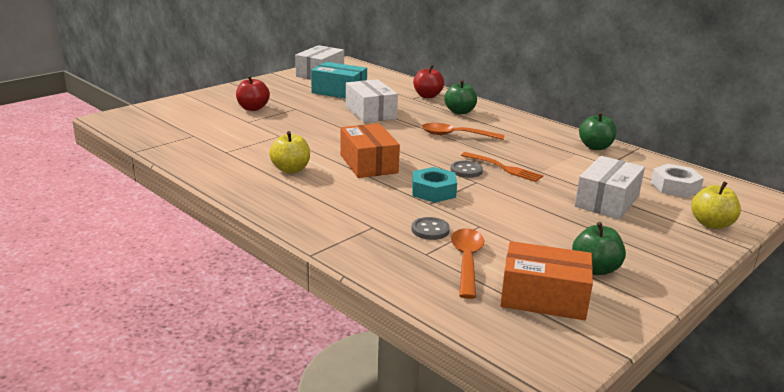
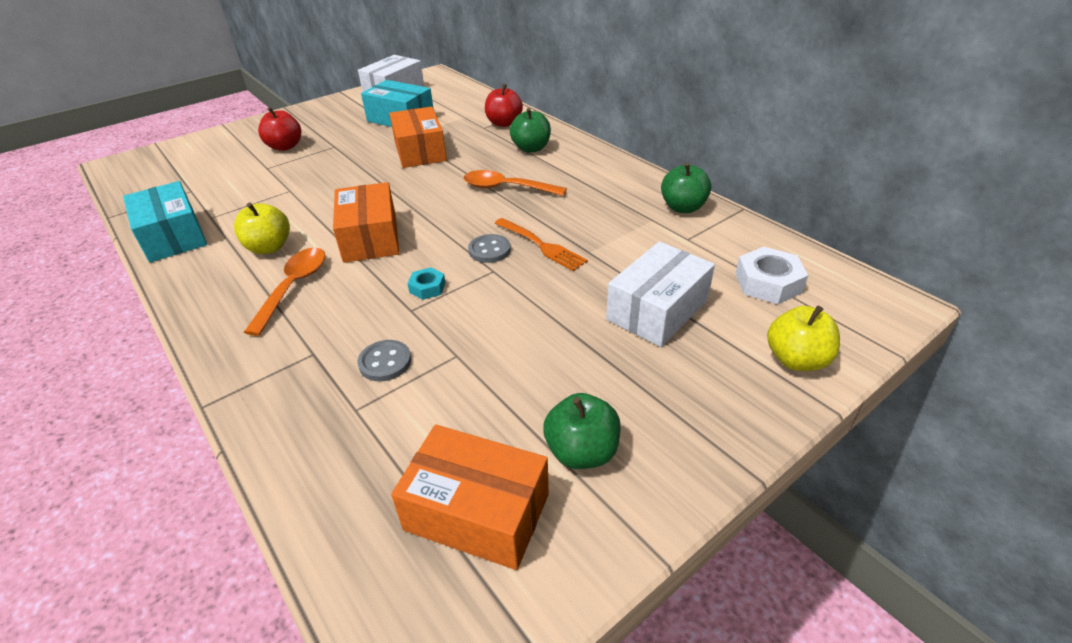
camera: 10 degrees right, 15 degrees up
white box [346,79,398,123] -> orange box [389,107,447,168]
turquoise nut [412,167,457,203] -> turquoise nut [407,267,446,300], size x0.57
orange spoon [451,228,484,299] -> orange spoon moved to [244,248,326,336]
none -> turquoise box [123,181,207,263]

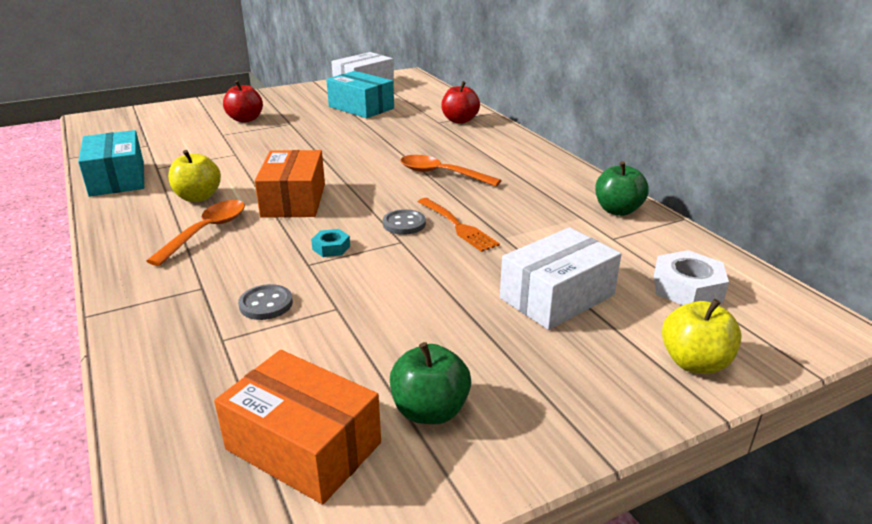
camera: 10 degrees right, 10 degrees down
orange box [389,107,447,168] -> none
green apple [510,108,551,153] -> none

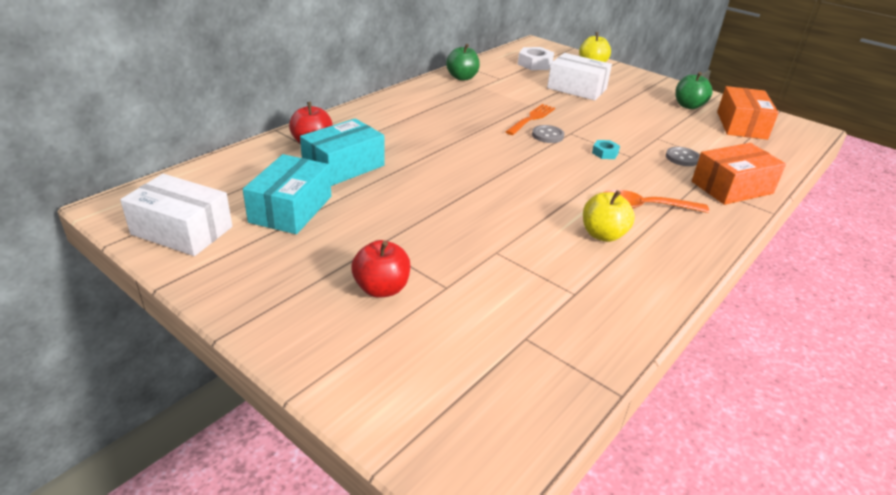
camera: 115 degrees left, 5 degrees up
turquoise box [78,130,144,197] -> turquoise box moved to [300,118,384,186]
orange box [255,150,325,218] -> orange box moved to [692,143,786,205]
orange spoon [401,155,501,186] -> none

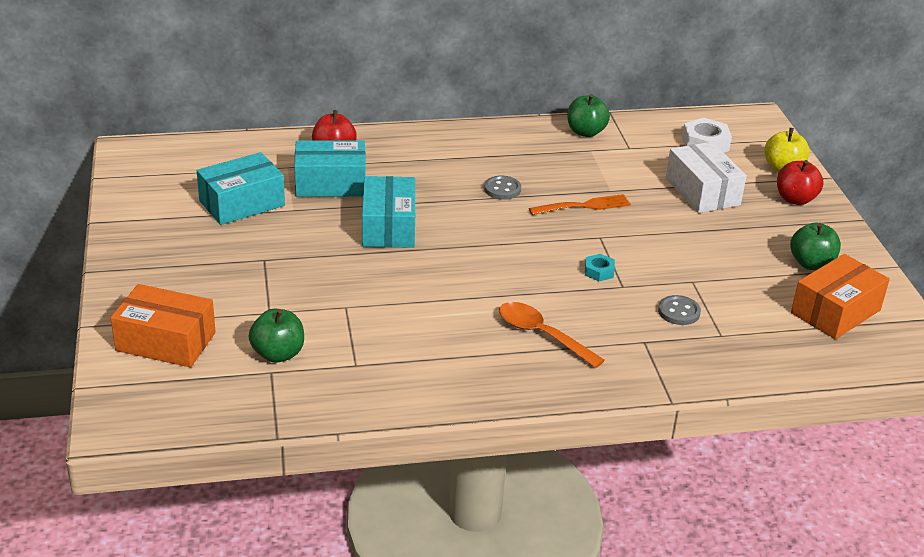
camera: 40 degrees right, 0 degrees up
white box [120,174,232,256] -> none
red apple [351,240,410,298] -> red apple moved to [777,160,824,205]
grey button [532,125,564,143] -> grey button moved to [484,176,521,200]
yellow apple [583,190,635,242] -> none
orange box [692,143,786,205] -> orange box moved to [111,284,216,367]
none -> green apple [249,309,304,363]
none -> turquoise box [362,176,415,248]

